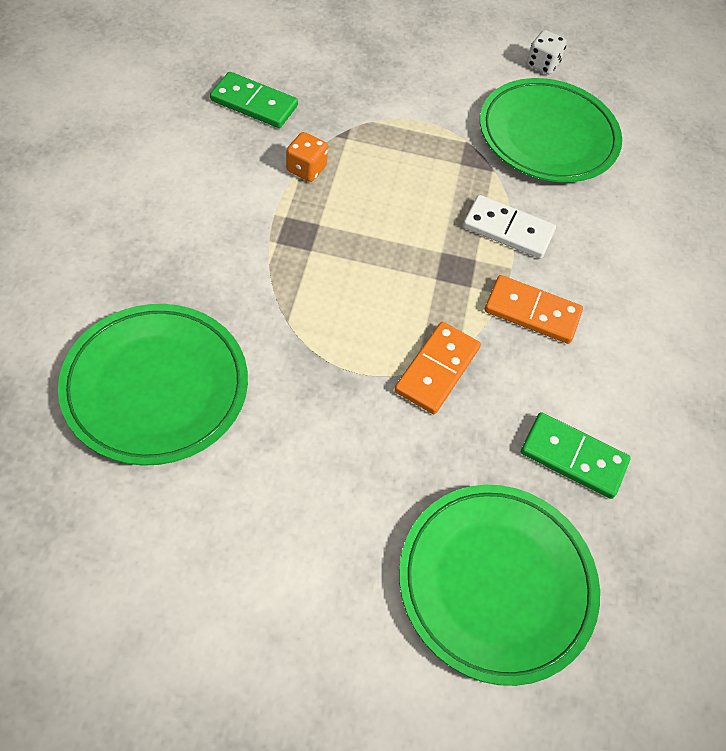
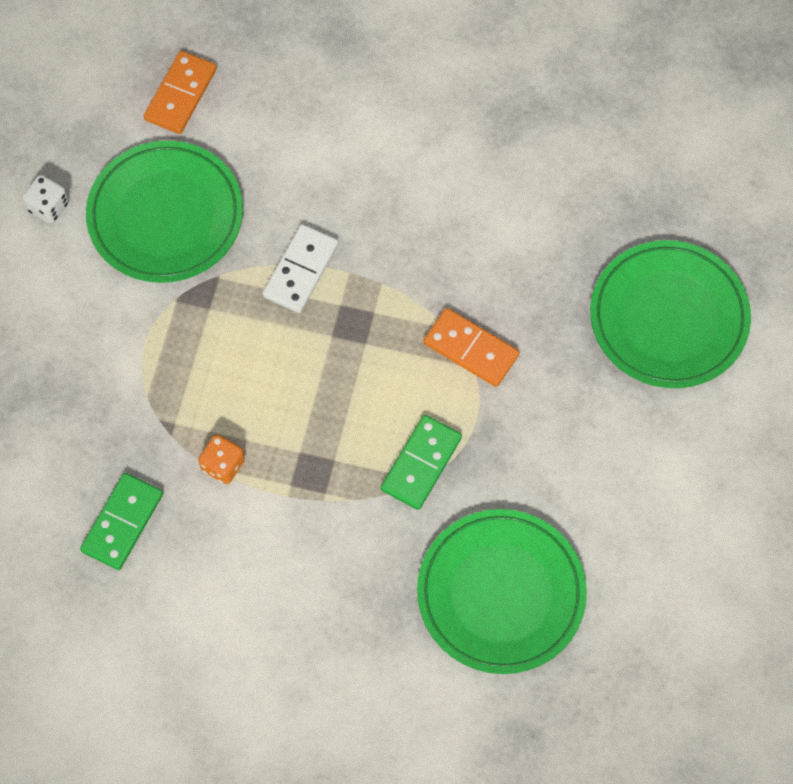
camera: 80 degrees left, 10 degrees up
orange domino [485,275,583,344] -> orange domino moved to [144,51,217,134]
green domino [521,412,631,499] -> green domino moved to [381,415,462,510]

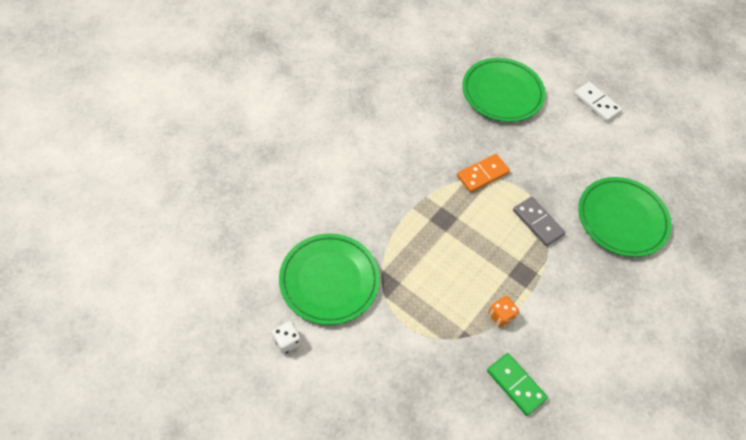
camera: 70 degrees left, 10 degrees down
orange domino [144,51,217,134] -> none
white domino [262,224,339,313] -> white domino moved to [574,82,622,122]
green domino [381,415,462,510] -> grey domino [513,197,565,246]

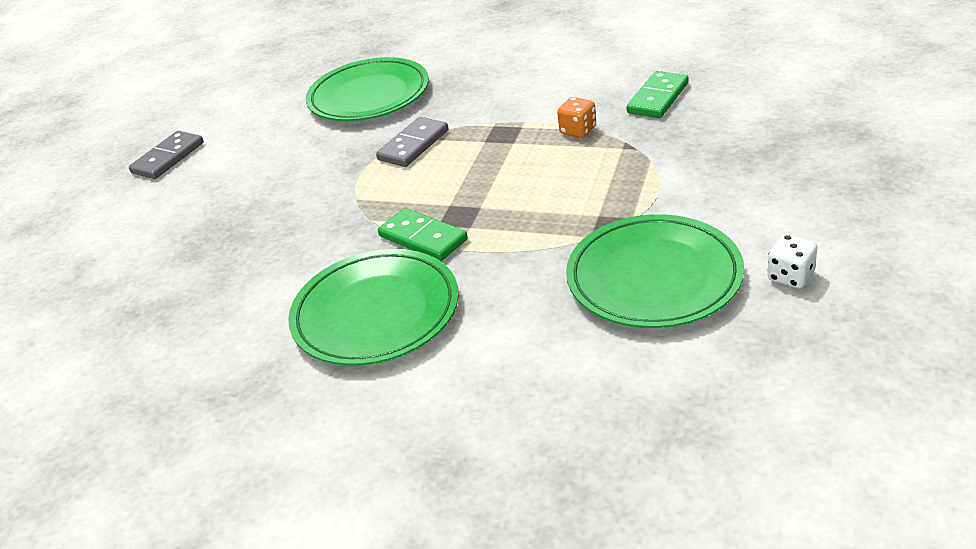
camera: 100 degrees left, 20 degrees down
orange domino [457,154,510,193] -> none
green plate [462,58,545,122] -> green plate moved to [288,249,459,366]
white domino [574,82,622,122] -> grey domino [129,131,203,179]
none -> green domino [378,208,468,261]

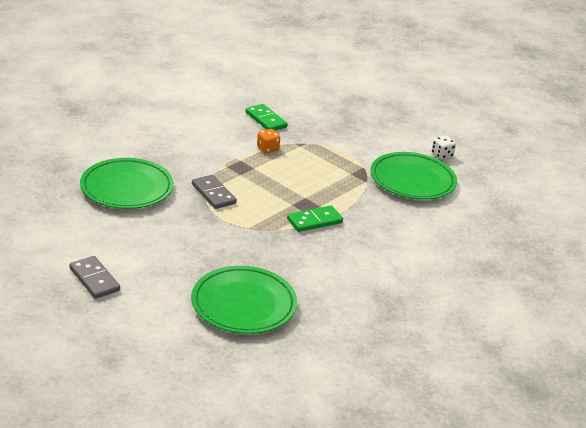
camera: 75 degrees left, 5 degrees down
green plate [288,249,459,366] -> green plate moved to [191,266,297,334]

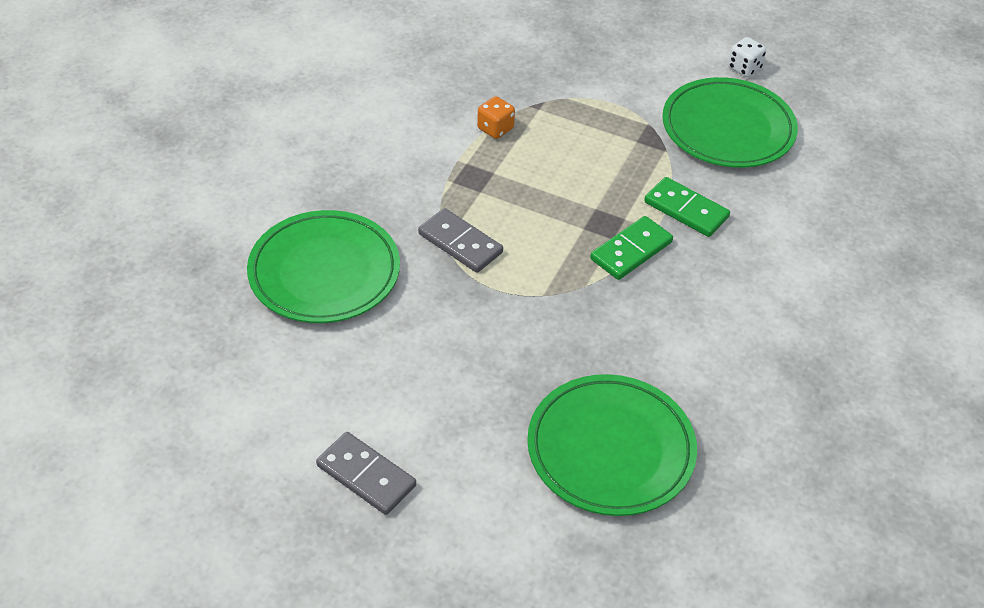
camera: 15 degrees left, 15 degrees up
green domino [245,104,287,131] -> green domino moved to [644,177,730,237]

